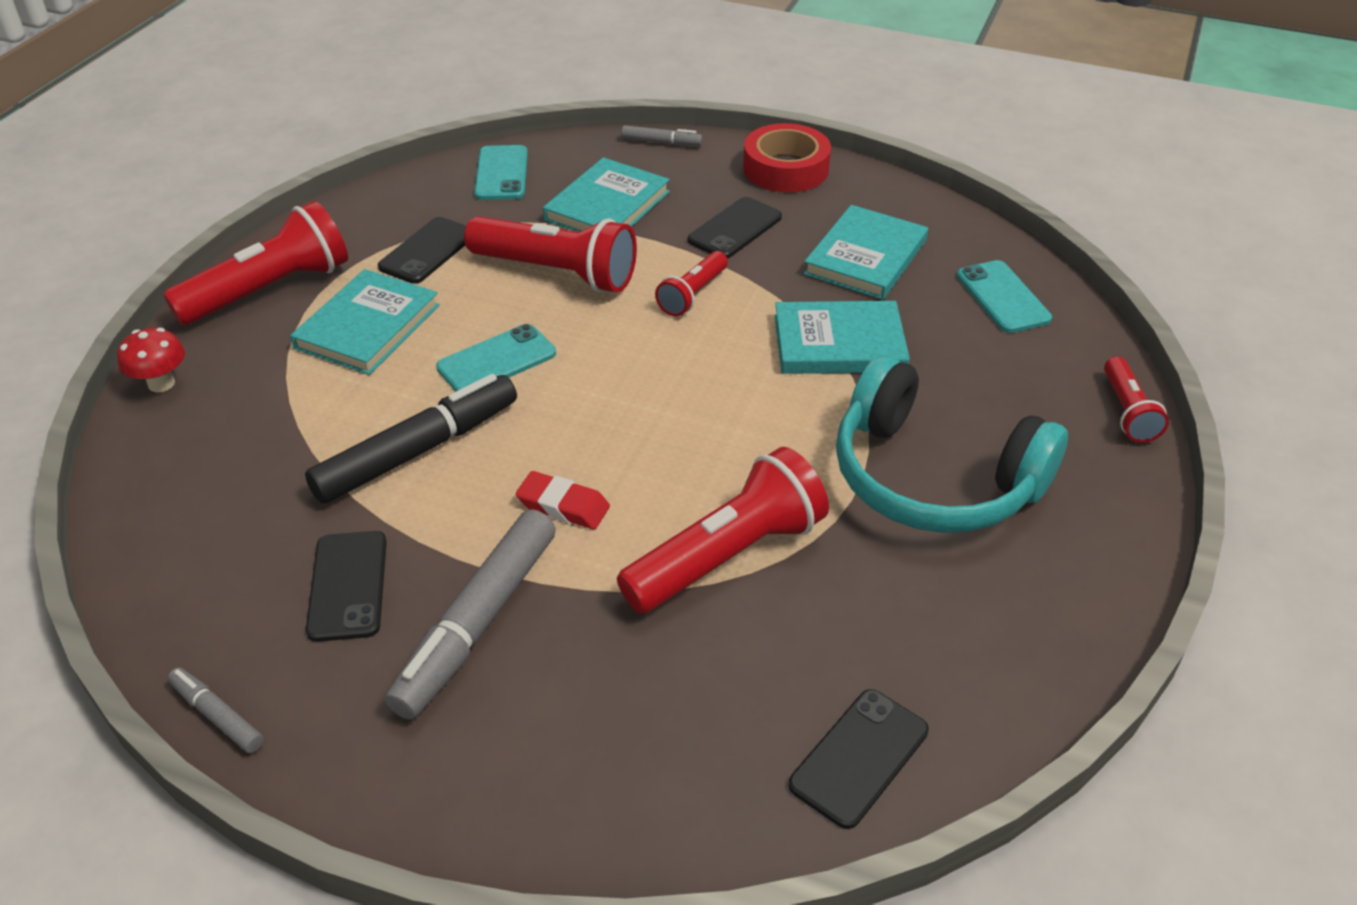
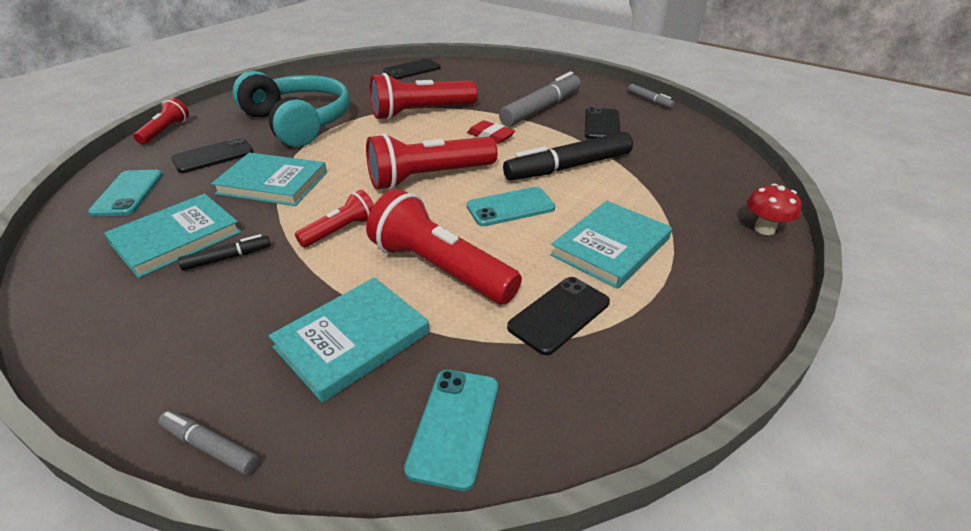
camera: 165 degrees left, 5 degrees down
red flashlight [163,201,348,325] -> red flashlight moved to [366,133,498,190]
black phone [688,197,782,259] -> black phone moved to [171,137,254,173]
red tape [743,123,831,192] -> none
none -> black marker [178,234,271,271]

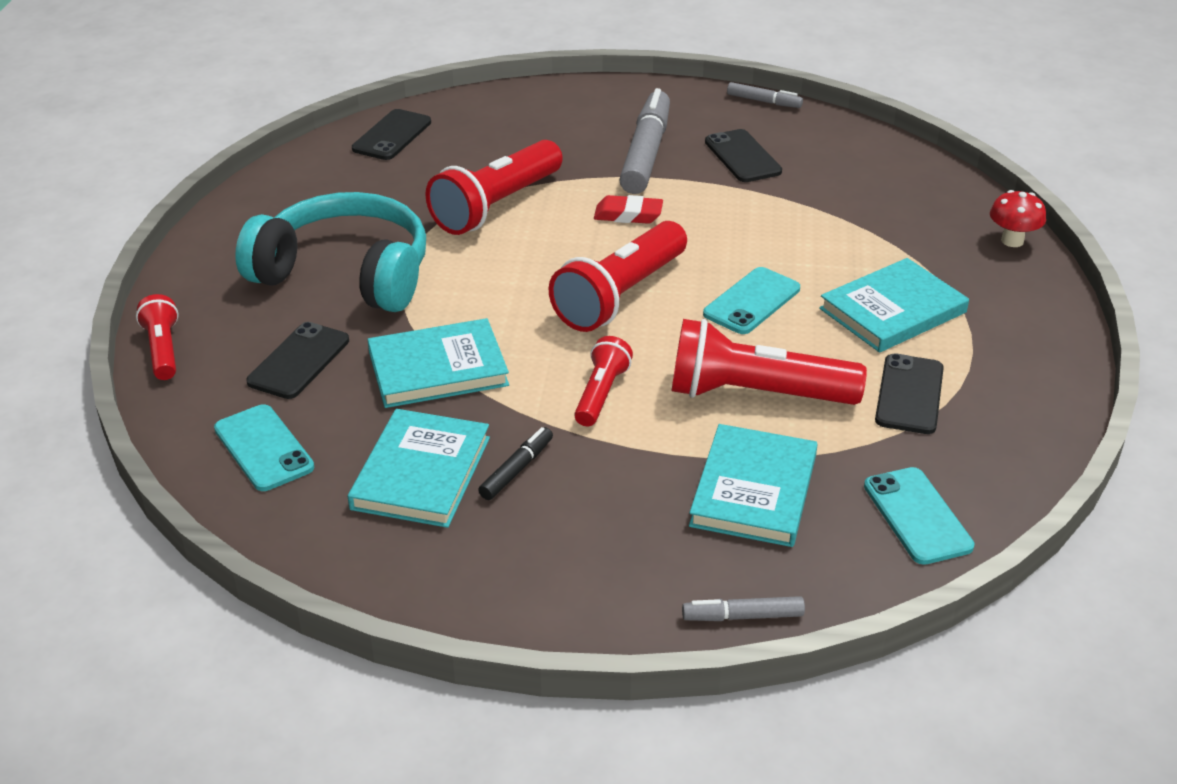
camera: 30 degrees left, 0 degrees up
black marker [503,132,633,180] -> none
turquoise book [550,201,672,289] -> turquoise book turned 45 degrees clockwise [819,258,969,353]

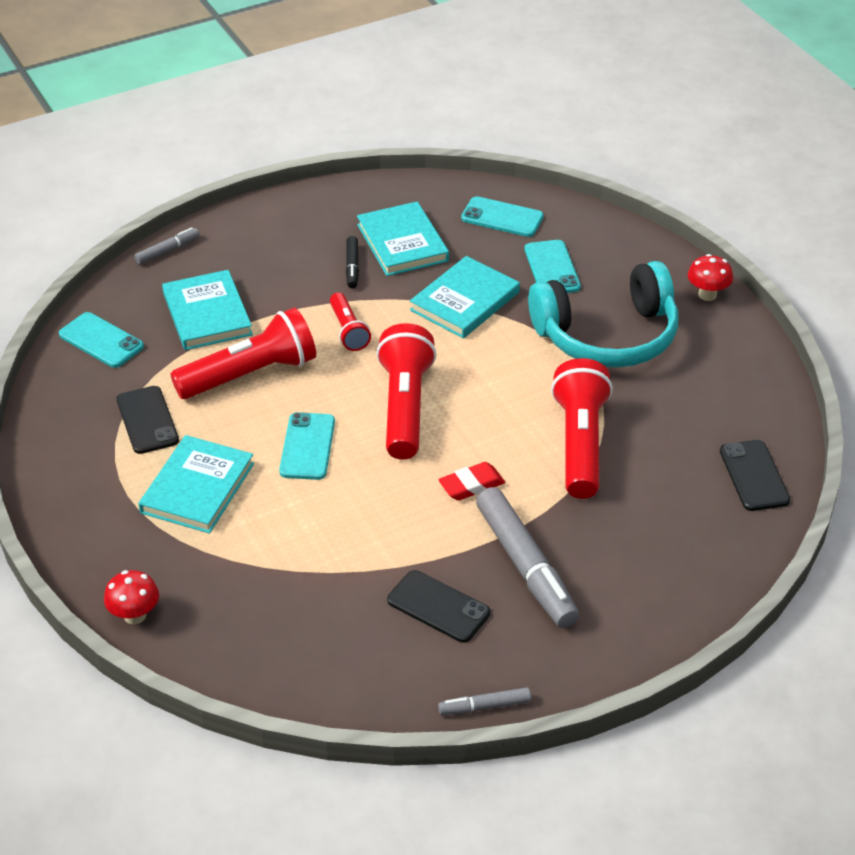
camera: 145 degrees right, 5 degrees up
red flashlight [136,294,179,380] -> none
black phone [246,322,349,399] -> turquoise phone [525,240,581,293]
none -> red mushroom [688,254,733,301]

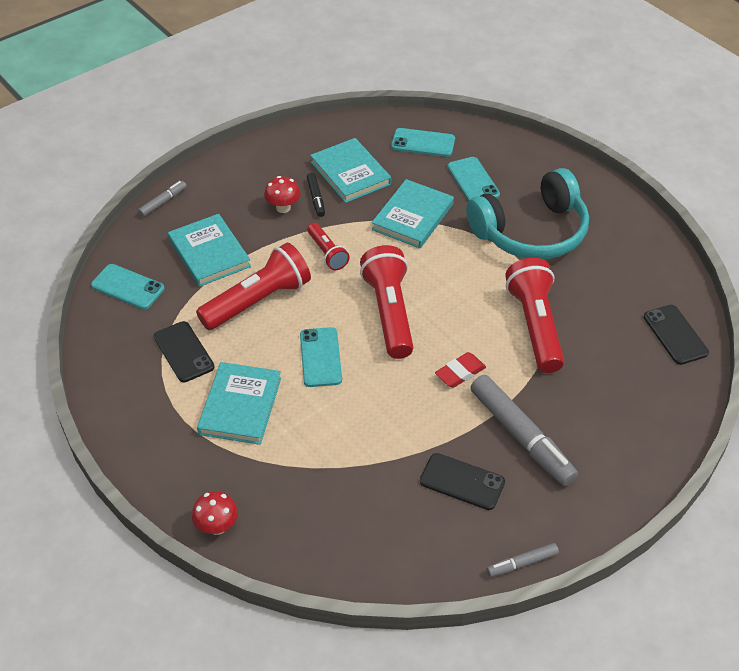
camera: 10 degrees left, 5 degrees up
red mushroom [688,254,733,301] -> red mushroom moved to [264,176,300,213]

